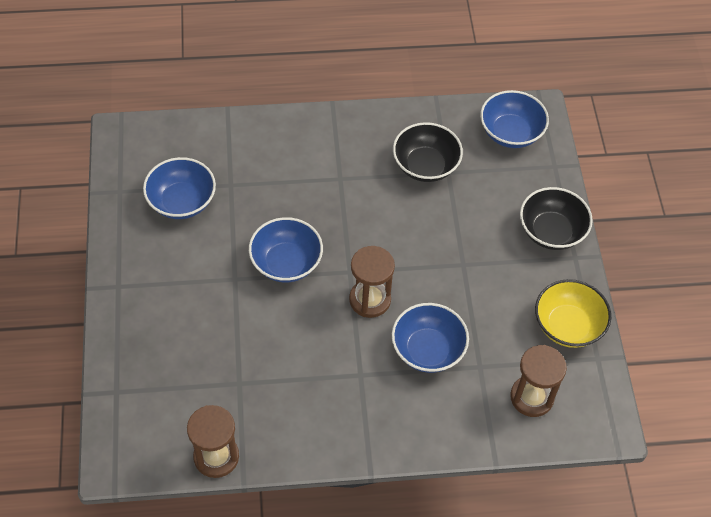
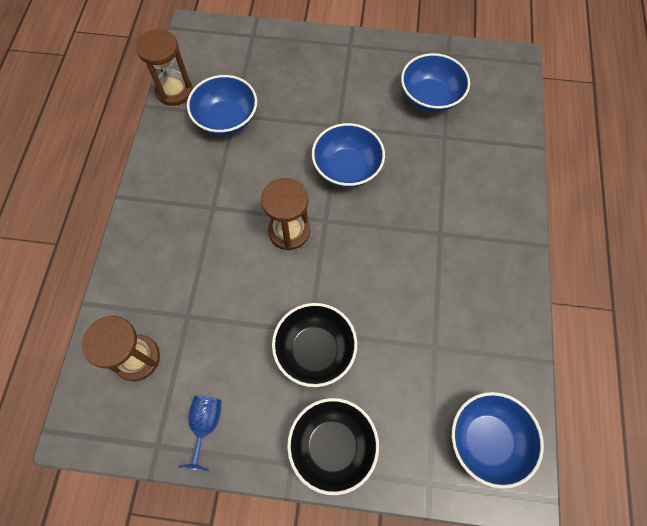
camera: 105 degrees right, 10 degrees up
blue bowl [392,303,469,373] -> blue bowl moved to [187,75,257,136]
black bowl [393,122,463,182] -> black bowl moved to [272,303,357,387]
yellow bowl [535,279,611,348] -> blue goblet [178,396,222,471]

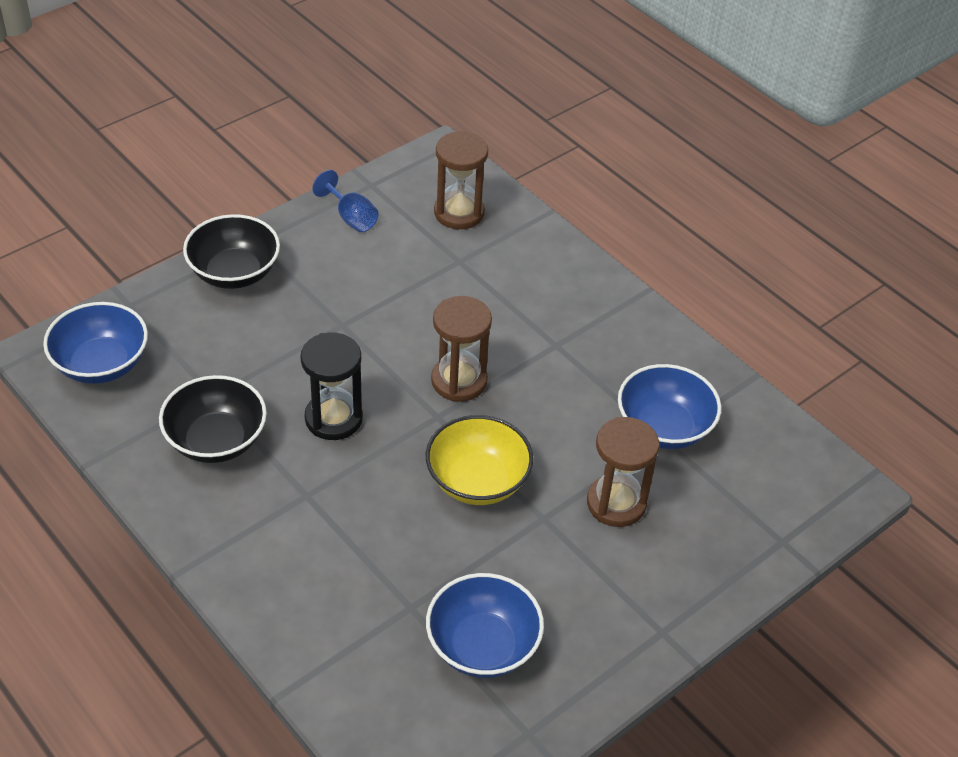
camera: 130 degrees right, 20 degrees down
brown hourglass [136,29,193,106] -> brown hourglass moved to [587,417,659,527]
black bowl [272,303,357,387] -> black bowl moved to [159,375,267,463]
blue bowl [312,123,385,188] -> yellow bowl [426,415,533,505]
none -> black hourglass [300,332,363,440]

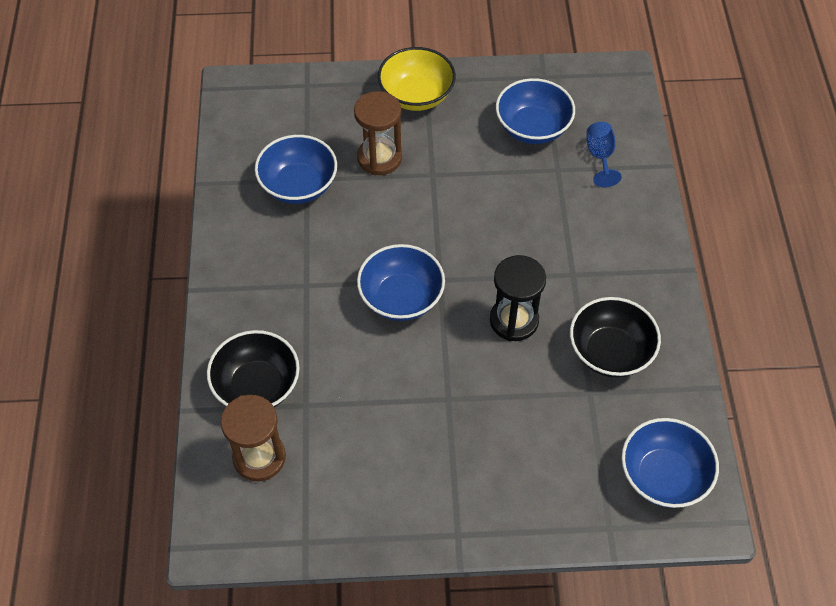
camera: 140 degrees left, 10 degrees up
black bowl [183,214,280,289] -> black bowl moved to [207,330,300,407]
blue goblet [312,170,379,232] -> blue goblet moved to [587,122,622,187]
yellow bowl [426,415,533,505] -> yellow bowl moved to [378,47,456,111]
brown hourglass [431,296,492,402] -> blue bowl [357,244,445,321]

